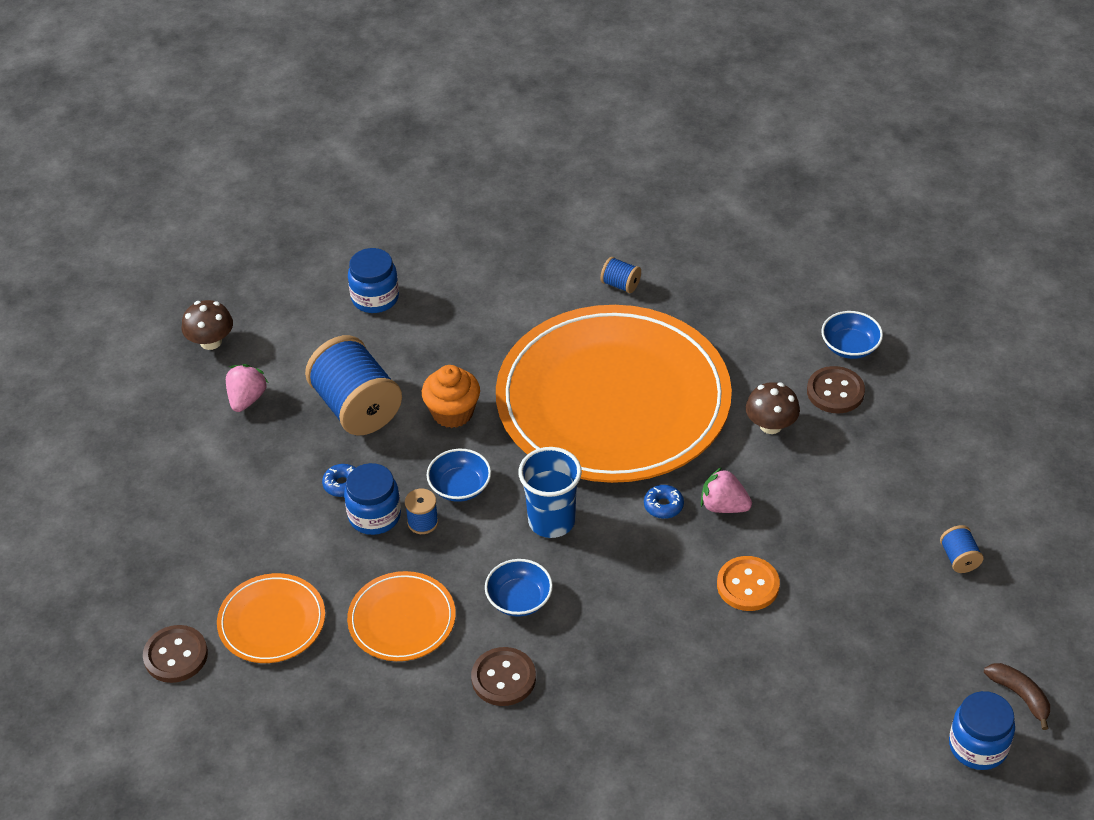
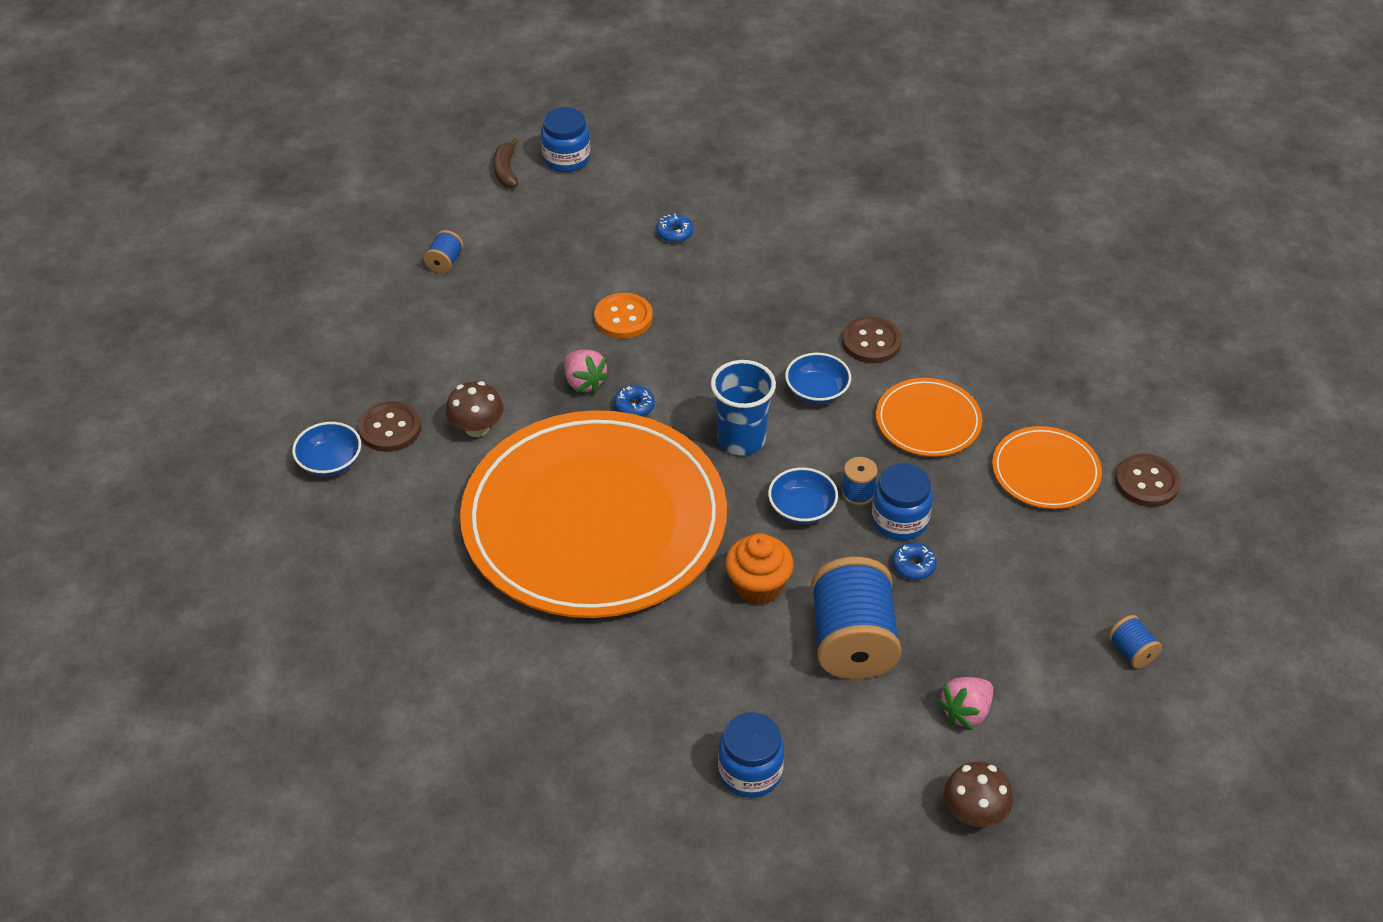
camera: 150 degrees left, 0 degrees up
blue spool [600,257,641,293] -> blue spool moved to [1109,615,1162,668]
none -> blue donut [656,214,693,243]

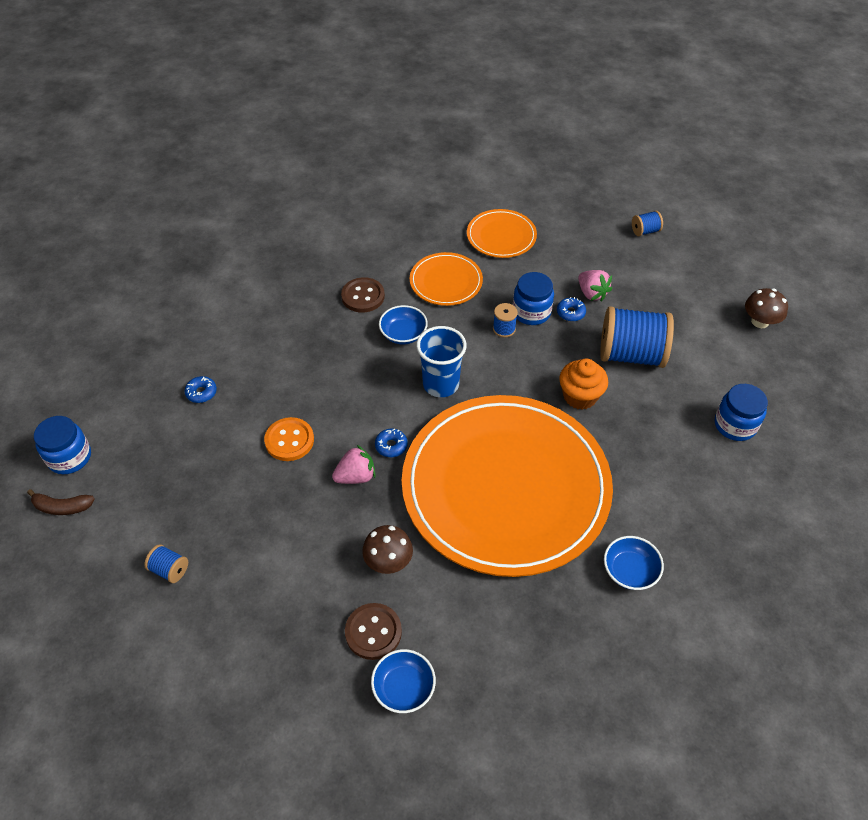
camera: 80 degrees left, 5 degrees up
blue bowl [768,467,838,524] -> blue bowl moved to [604,536,664,590]
pink strawberry [937,677,993,730] -> pink strawberry moved to [578,270,612,302]
brown button [1115,454,1181,507] -> none

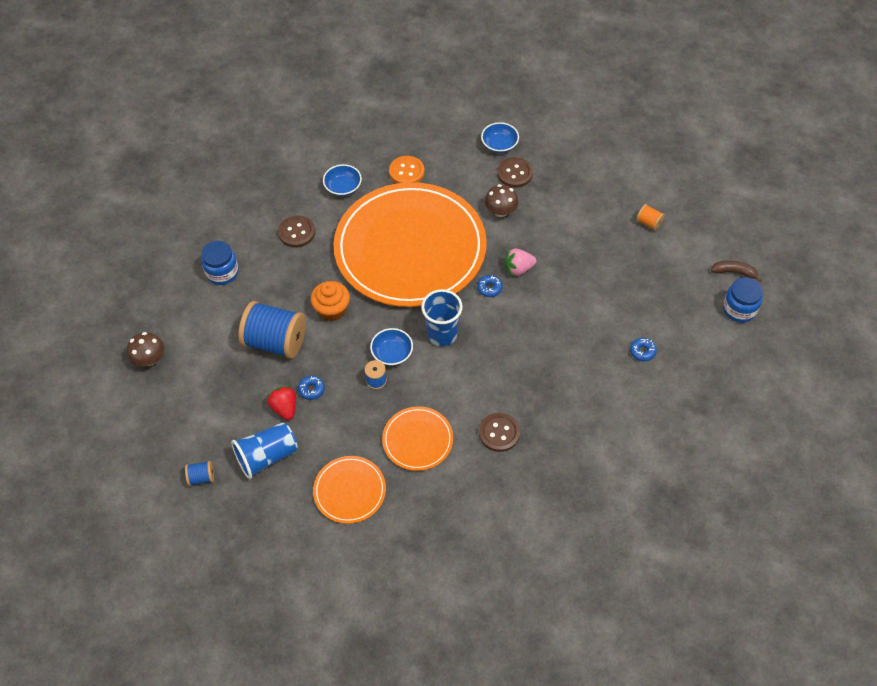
camera: 170 degrees left, 5 degrees up
blue spool [144,544,188,583] -> orange spool [636,204,665,231]
orange button [264,417,314,461] -> orange button moved to [389,156,425,184]
blue bowl [379,305,428,345] -> blue bowl moved to [370,328,413,366]
blue jar [513,272,554,325] -> none
pink strawberry [578,270,612,302] -> red strawberry [267,386,296,420]
none -> blue cup [231,422,298,479]
none -> brown button [278,215,315,248]

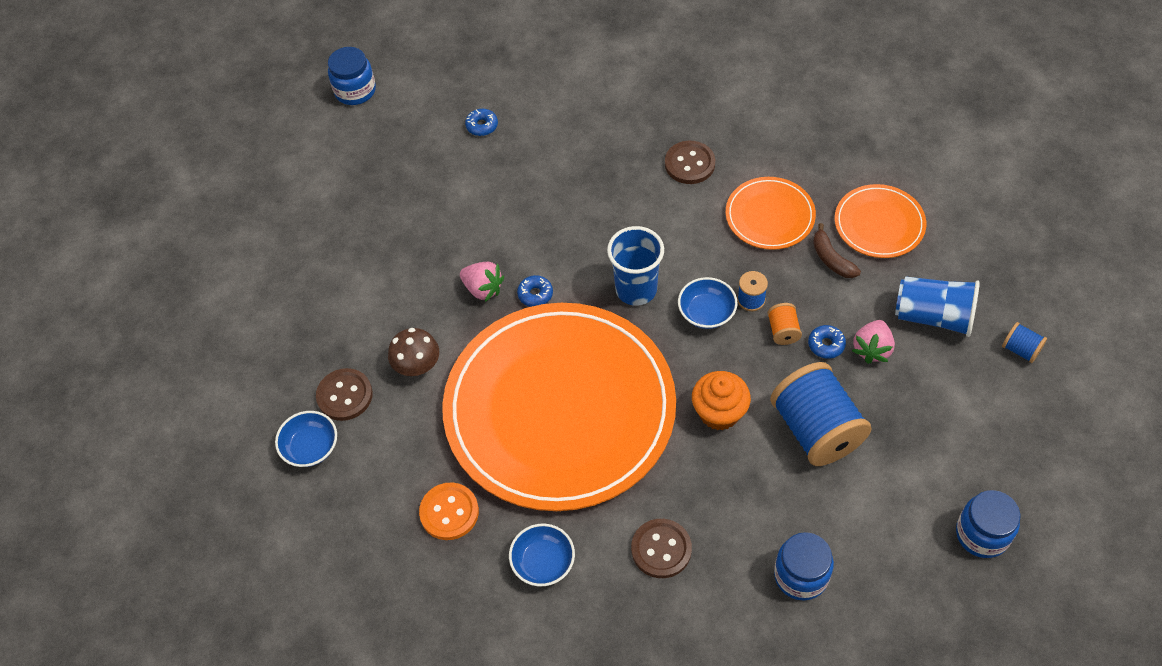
camera: 130 degrees left, 0 degrees up
brown mushroom [127,332,164,366] -> blue jar [956,490,1020,558]
red strawberry [267,386,296,420] -> pink strawberry [852,320,895,364]
orange spool [636,204,665,231] -> orange spool moved to [768,303,802,345]
brown banana [711,260,762,282] -> brown banana moved to [813,223,861,278]

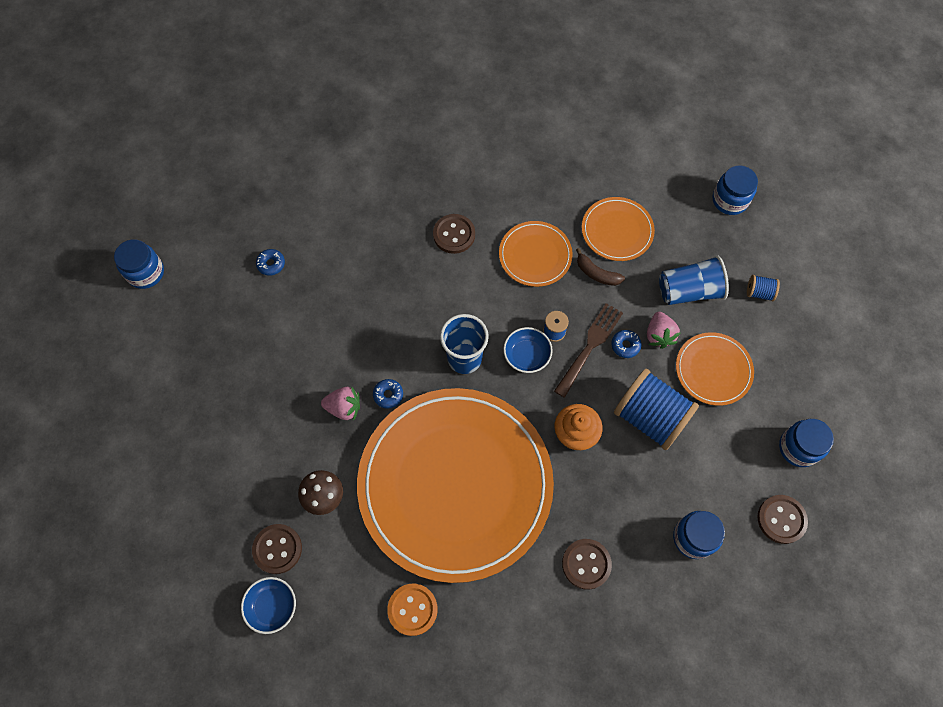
camera: 30 degrees left, 10 degrees up
blue bowl [509,524,575,586] -> none
orange spool [768,303,802,345] -> brown fork [554,303,623,398]
none -> orange plate [676,332,754,406]
none -> blue jar [713,165,758,215]
none -> brown button [757,495,808,544]

